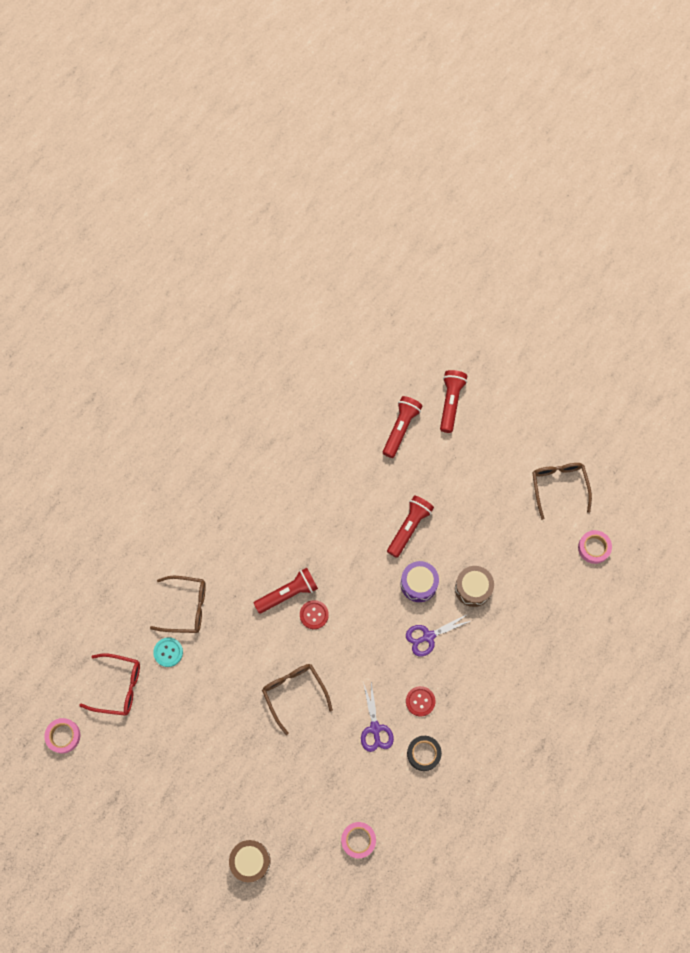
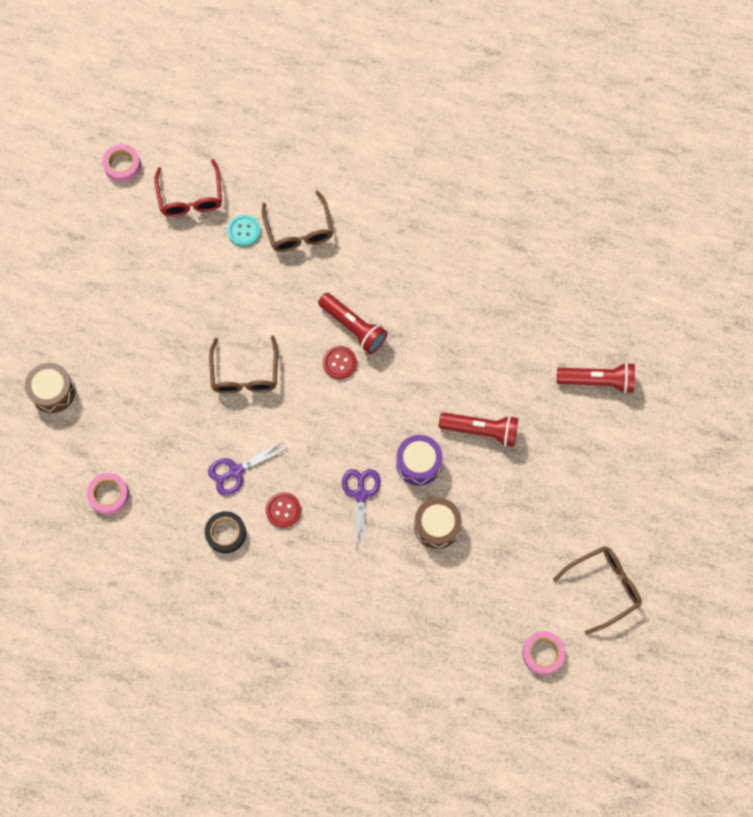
camera: 70 degrees right, 0 degrees up
brown glasses [262,664,333,735] -> brown glasses turned 135 degrees clockwise [209,335,278,393]
purple scissors [406,614,470,656] -> purple scissors turned 45 degrees clockwise [342,469,381,550]
red flashlight [440,370,467,433] -> none

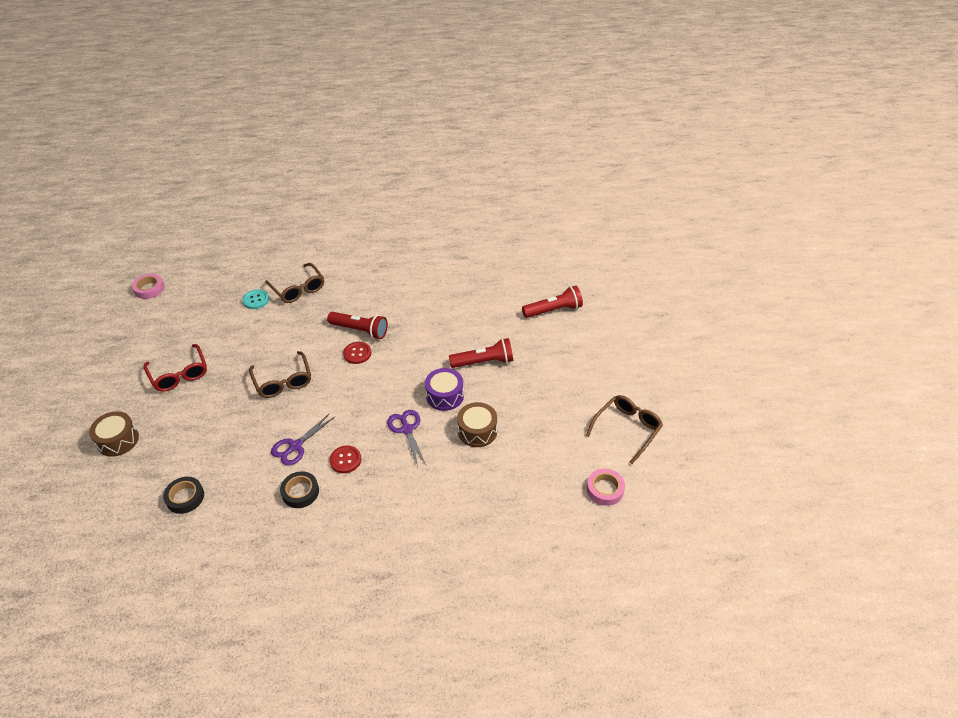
camera: 20 degrees left, 25 degrees down
pink tape [87,473,129,514] -> black tape [163,477,204,514]
red glasses [154,159,222,217] -> red glasses moved to [144,344,207,392]

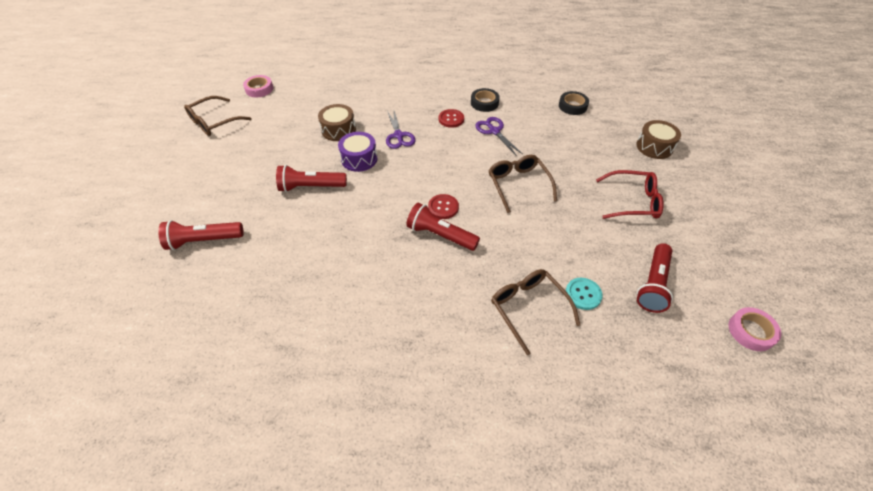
camera: 175 degrees left, 5 degrees up
red glasses [144,344,207,392] -> red glasses turned 120 degrees clockwise [596,170,664,219]
purple scissors [271,413,335,466] -> purple scissors turned 75 degrees counterclockwise [475,117,522,156]
none -> red flashlight [637,243,673,313]

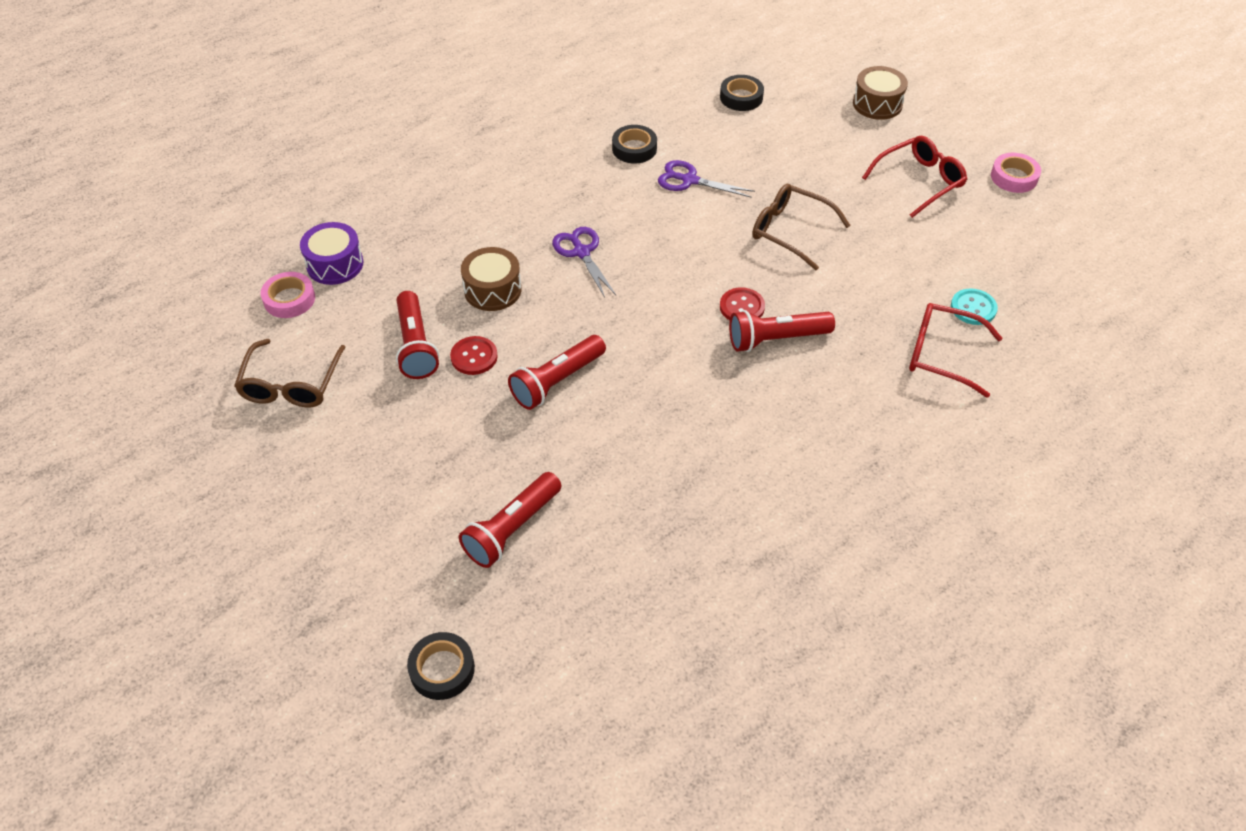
camera: 40 degrees left, 0 degrees up
purple drum [338,132,378,172] -> purple drum moved to [300,222,364,285]
purple scissors [386,111,416,149] -> purple scissors turned 150 degrees counterclockwise [552,227,616,297]
red button [439,109,464,128] -> red button moved to [450,336,498,375]
brown glasses [491,269,580,355] -> red glasses [909,303,1003,398]
red flashlight [637,243,673,313] -> red flashlight moved to [396,291,439,379]
pink tape [728,307,781,351] -> pink tape moved to [991,153,1041,193]
none -> black tape [407,632,475,700]

